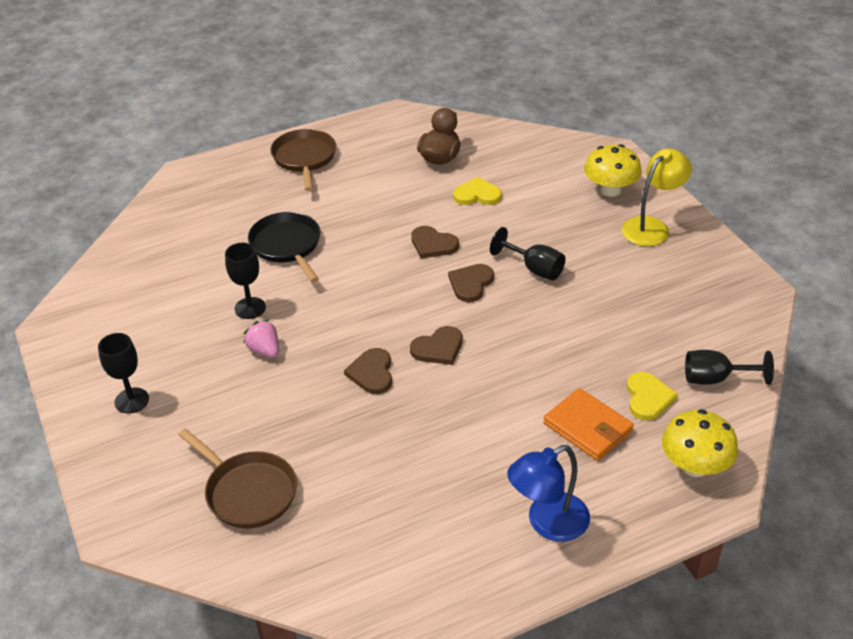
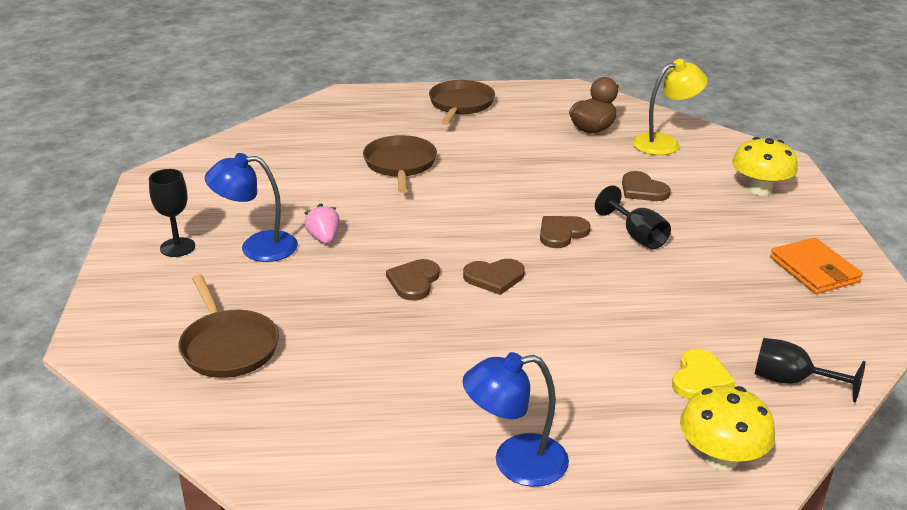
camera: 20 degrees right, 10 degrees down
black goblet [225,243,266,319] -> none
black pan [248,212,320,282] -> brown pan [363,135,437,193]
brown heart [411,226,459,258] -> brown heart moved to [622,171,671,201]
yellow heart [453,177,502,205] -> none
orange wallet [543,388,634,461] -> orange wallet moved to [770,238,863,294]
yellow lamp [622,148,692,246] -> yellow lamp moved to [632,59,708,155]
none -> blue lamp [205,153,298,262]

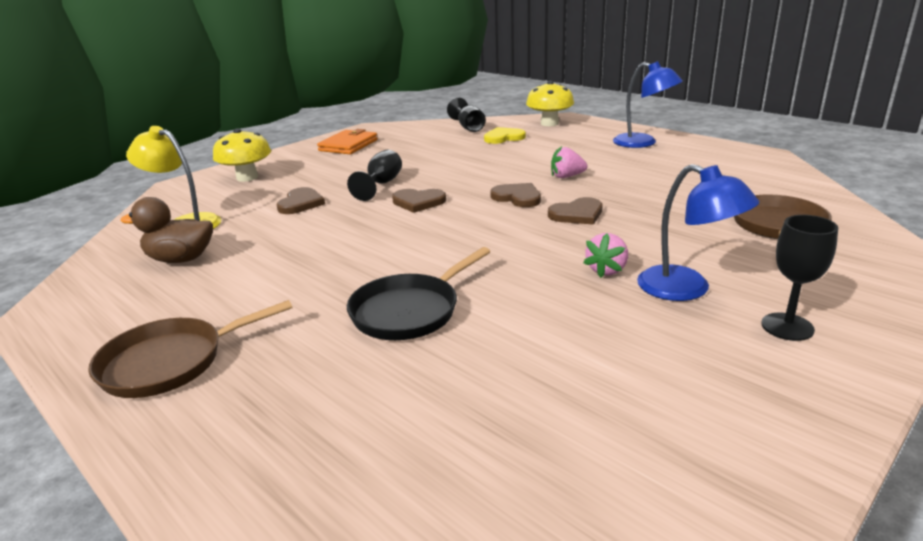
camera: 130 degrees left, 5 degrees down
brown pan [363,135,437,193] -> black pan [347,247,491,340]
none -> pink strawberry [551,146,587,178]

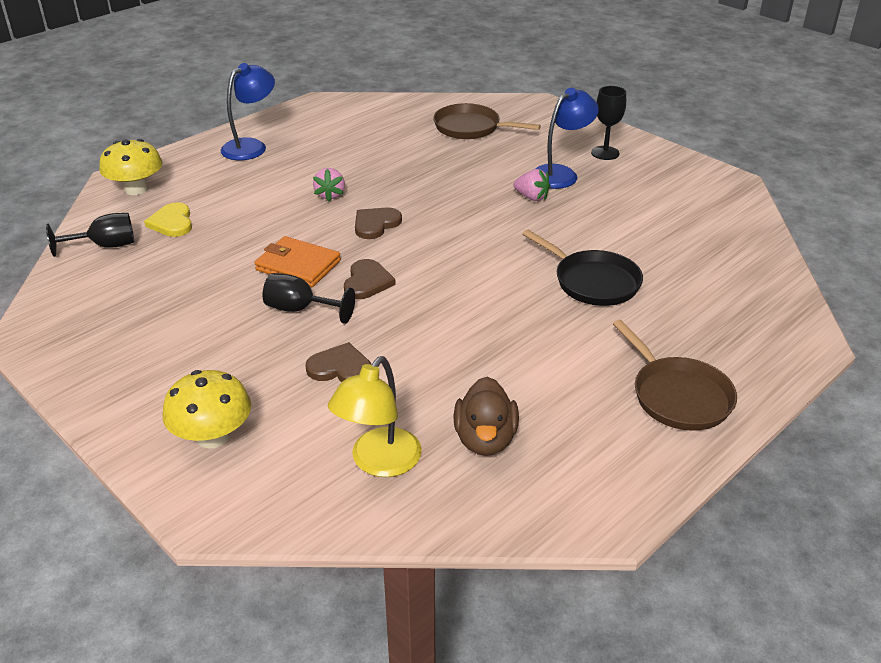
camera: 90 degrees left, 10 degrees up
orange wallet [317,129,378,154] -> orange wallet moved to [254,236,341,287]
brown heart [548,197,602,225] -> none

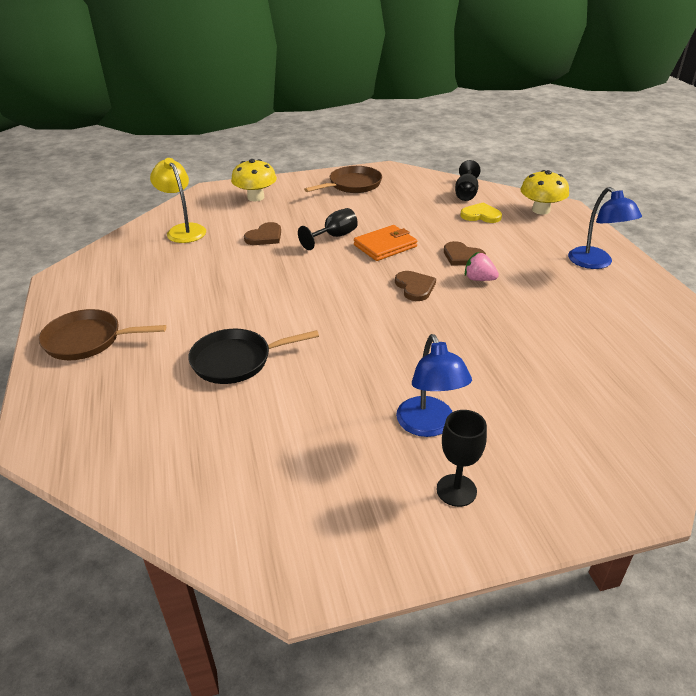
camera: 120 degrees right, 0 degrees up
brown heart [344,259,396,299] -> brown heart moved to [444,241,486,266]
brown pan [433,103,541,139] -> brown pan moved to [304,166,382,193]
brown duck [453,377,519,456] -> none
pink strawberry [513,169,551,201] -> none

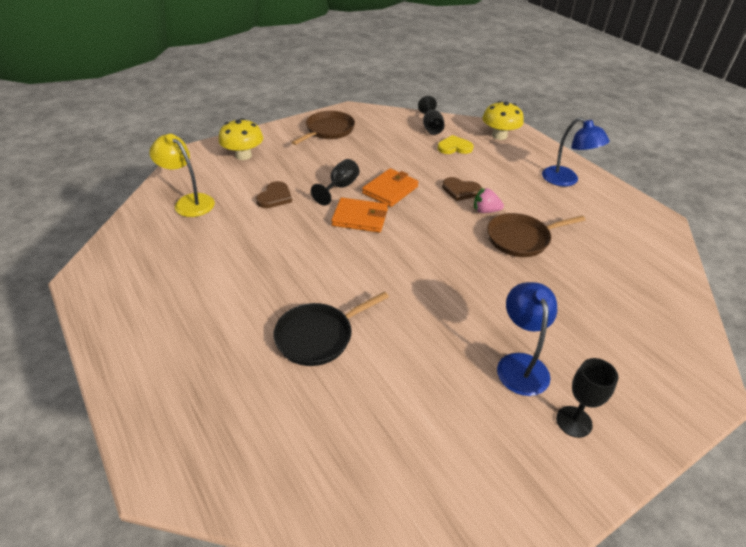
camera: 20 degrees left, 5 degrees up
brown pan [39,309,166,360] -> brown pan moved to [487,213,586,257]
brown heart [395,271,436,301] -> none
blue lamp [396,334,472,437] -> blue lamp turned 150 degrees counterclockwise [497,282,557,396]
none -> orange wallet [331,198,388,233]

